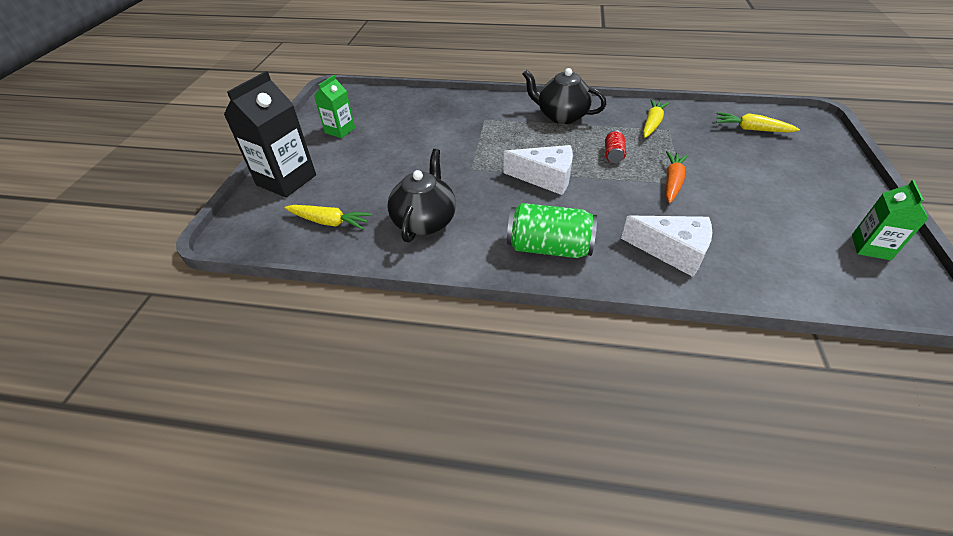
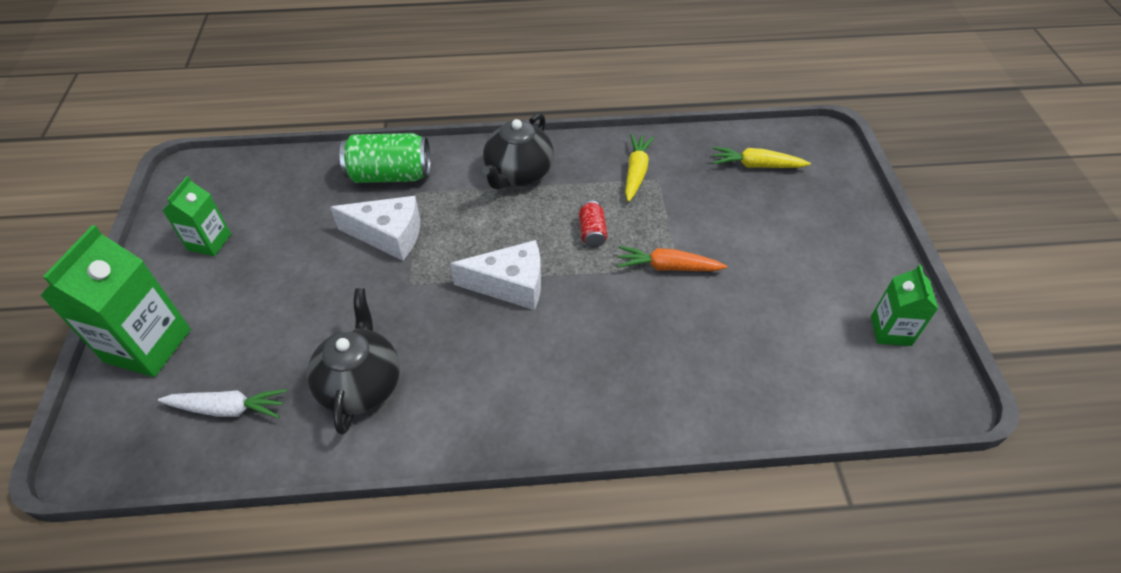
camera: 15 degrees left, 5 degrees up
black carton [224,71,316,198] -> green carton [40,225,191,377]
yellow carrot [284,205,372,230] -> white carrot [158,389,287,418]
green can [507,203,597,258] -> green can moved to [340,133,431,183]
black teapot [523,68,606,124] -> black teapot turned 75 degrees counterclockwise [482,113,554,190]
white cheese [621,215,712,277] -> white cheese moved to [330,196,420,261]
orange carrot [666,151,688,204] -> orange carrot turned 90 degrees counterclockwise [617,246,727,271]

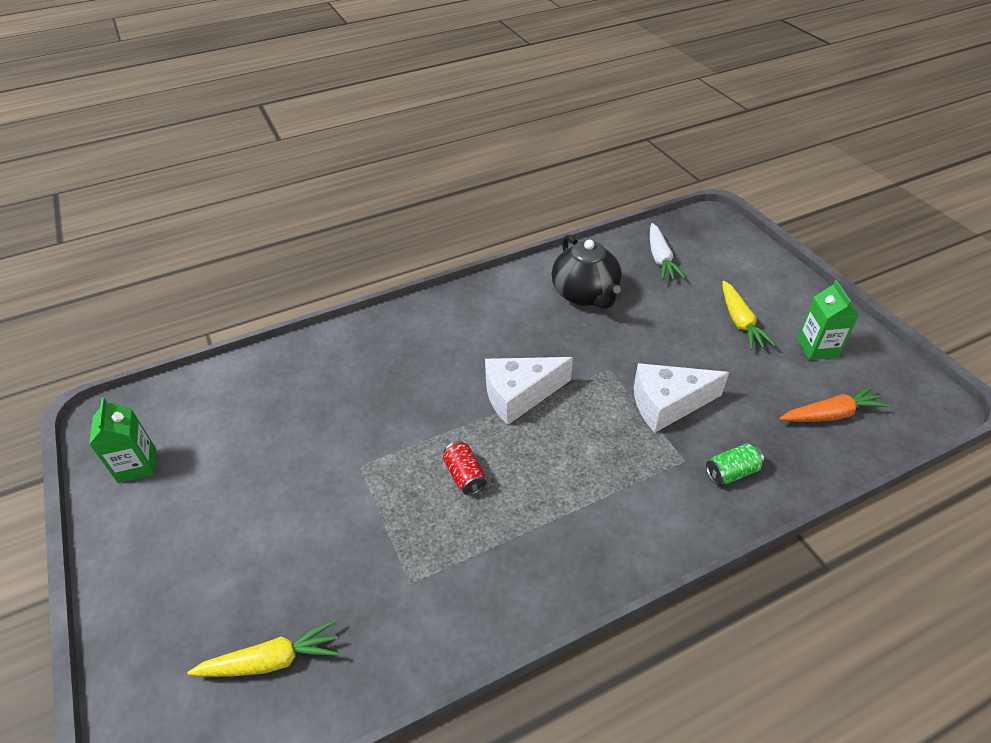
camera: 160 degrees right, 5 degrees down
green carton [40,225,191,377] -> none
white carrot [158,389,287,418] -> white carrot turned 75 degrees counterclockwise [650,223,686,281]
green can [340,133,431,183] -> green can [706,443,764,485], size x0.51
black teapot [482,113,554,190] -> none
orange carrot [617,246,727,271] -> orange carrot moved to [779,385,891,422]
yellow carrot [625,134,654,202] -> yellow carrot moved to [722,281,776,350]

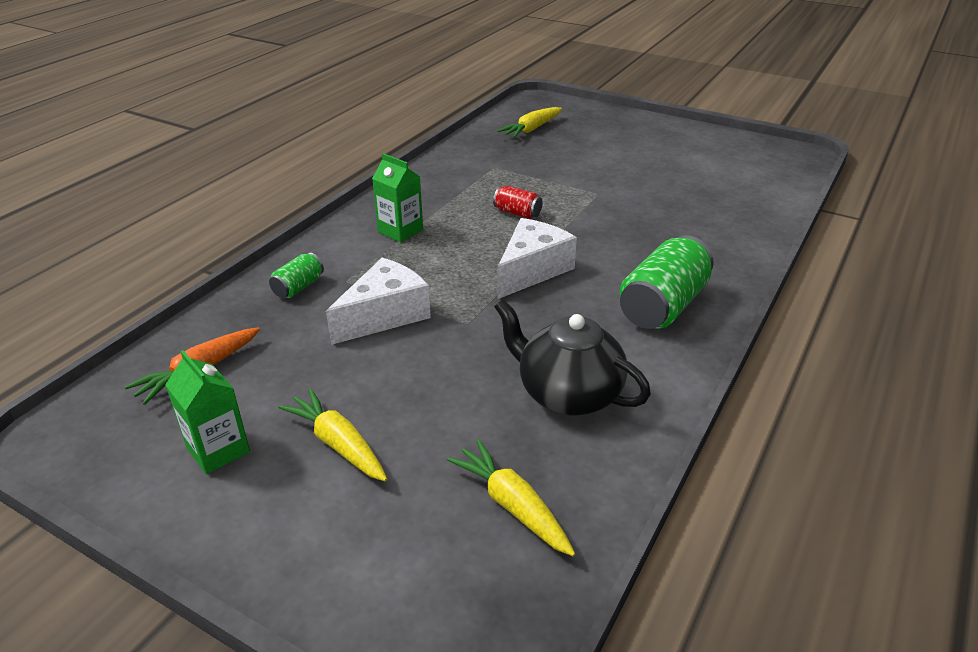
camera: 145 degrees right, 10 degrees down
green carton [89,397,156,483] -> green carton moved to [372,153,423,242]
white carrot [650,223,686,281] -> yellow carrot [447,440,575,556]
none -> green can [619,235,714,329]

